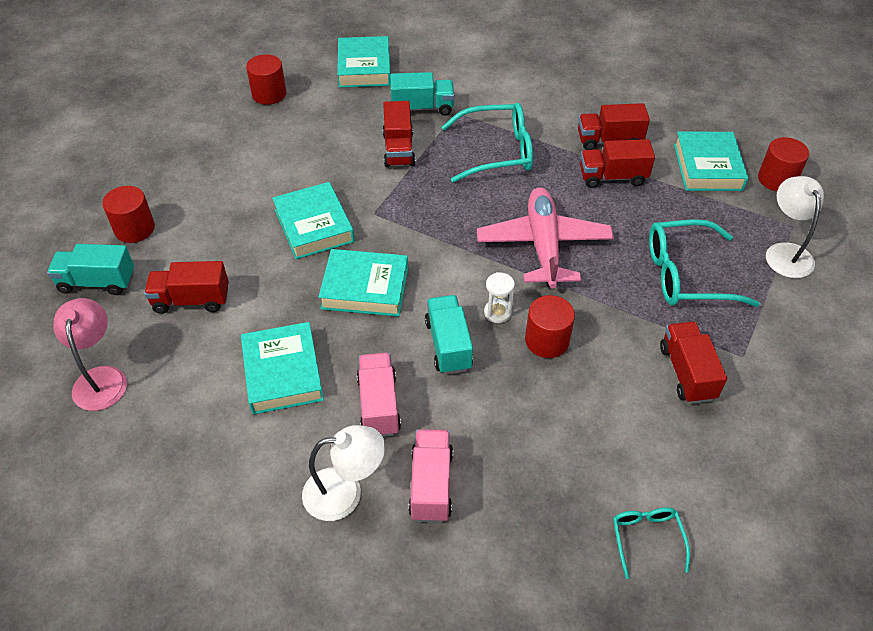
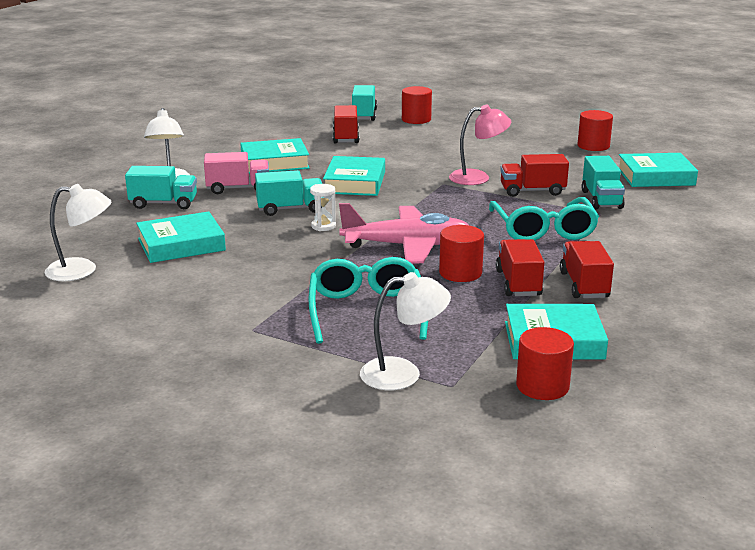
camera: 90 degrees right, 25 degrees down
pink lamp [53,298,127,411] -> pink lamp moved to [449,104,511,185]
turquoise book [272,182,355,259] -> turquoise book moved to [136,211,226,263]
pink truck [408,429,453,523] -> turquoise truck [125,166,197,209]
red cylinder [525,295,575,358] -> red cylinder moved to [439,225,484,282]
turquoise glasses [613,507,690,579] -> white lamp [44,184,111,281]
red truck [660,322,727,404] -> none

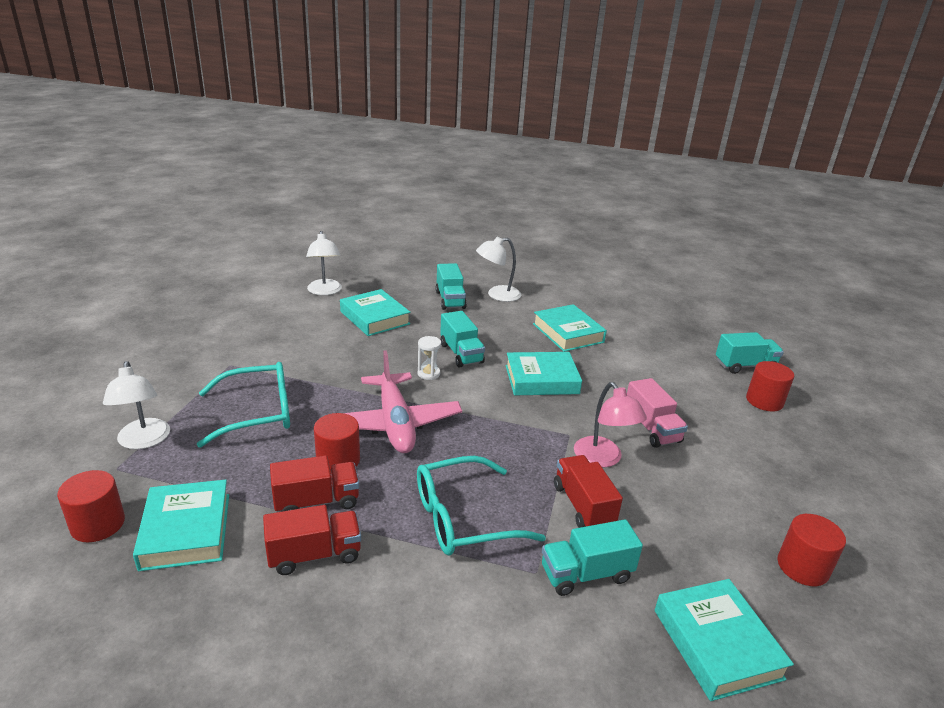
camera: 75 degrees right, 5 degrees up
pink truck [204,152,269,194] -> pink truck moved to [627,378,688,448]
red truck [333,105,359,143] -> none

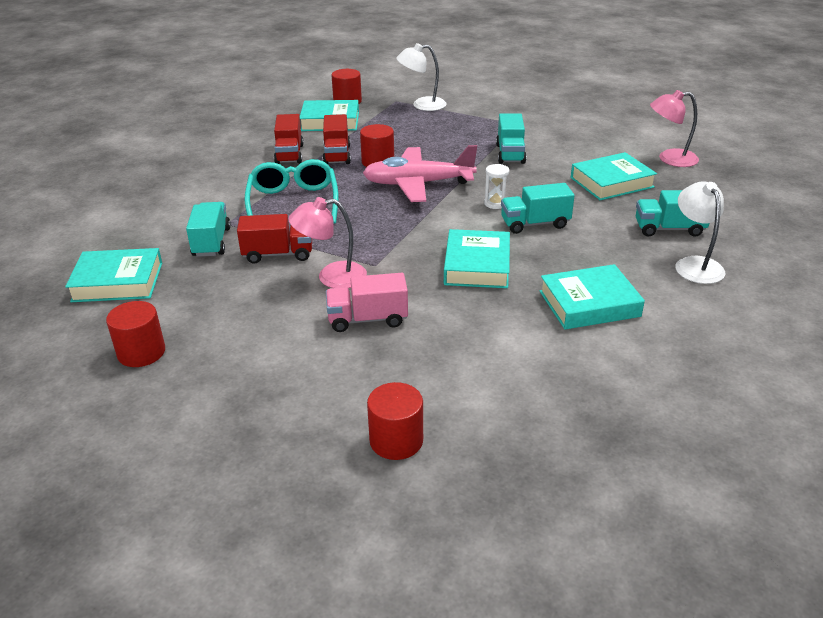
camera: 105 degrees right, 5 degrees up
turquoise glasses [197,362,290,448] -> none
white lamp [306,231,342,295] -> pink lamp [650,90,699,167]
turquoise truck [716,332,784,374] -> turquoise truck moved to [496,113,526,164]

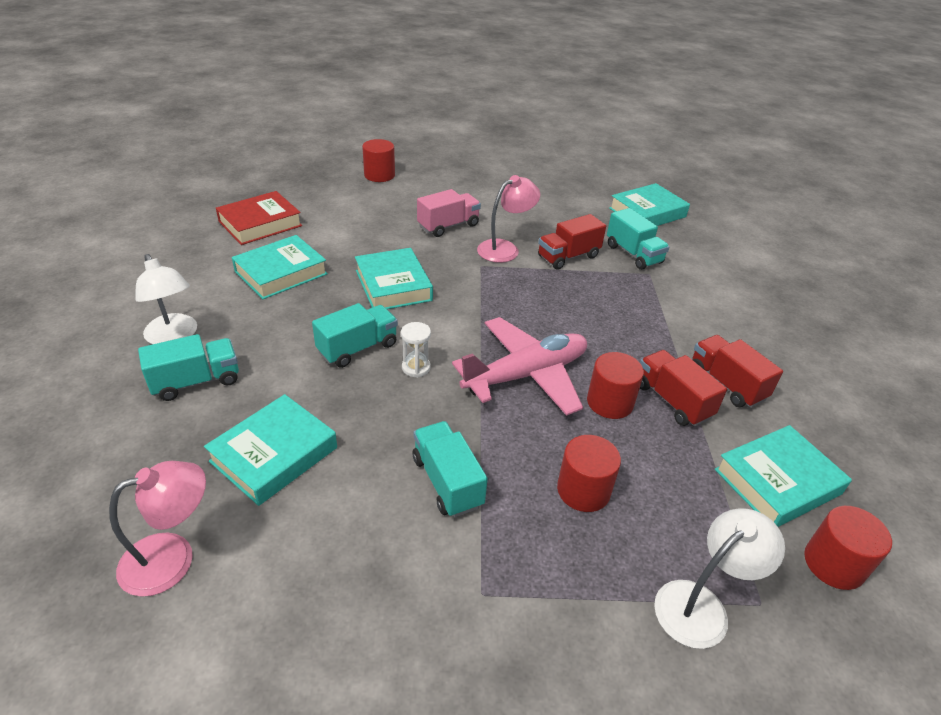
camera: 150 degrees right, 5 degrees up
red cylinder [106,301,165,367] -> red cylinder moved to [557,435,621,512]
turquoise glasses [245,159,338,224] -> none
none -> red book [216,191,302,245]

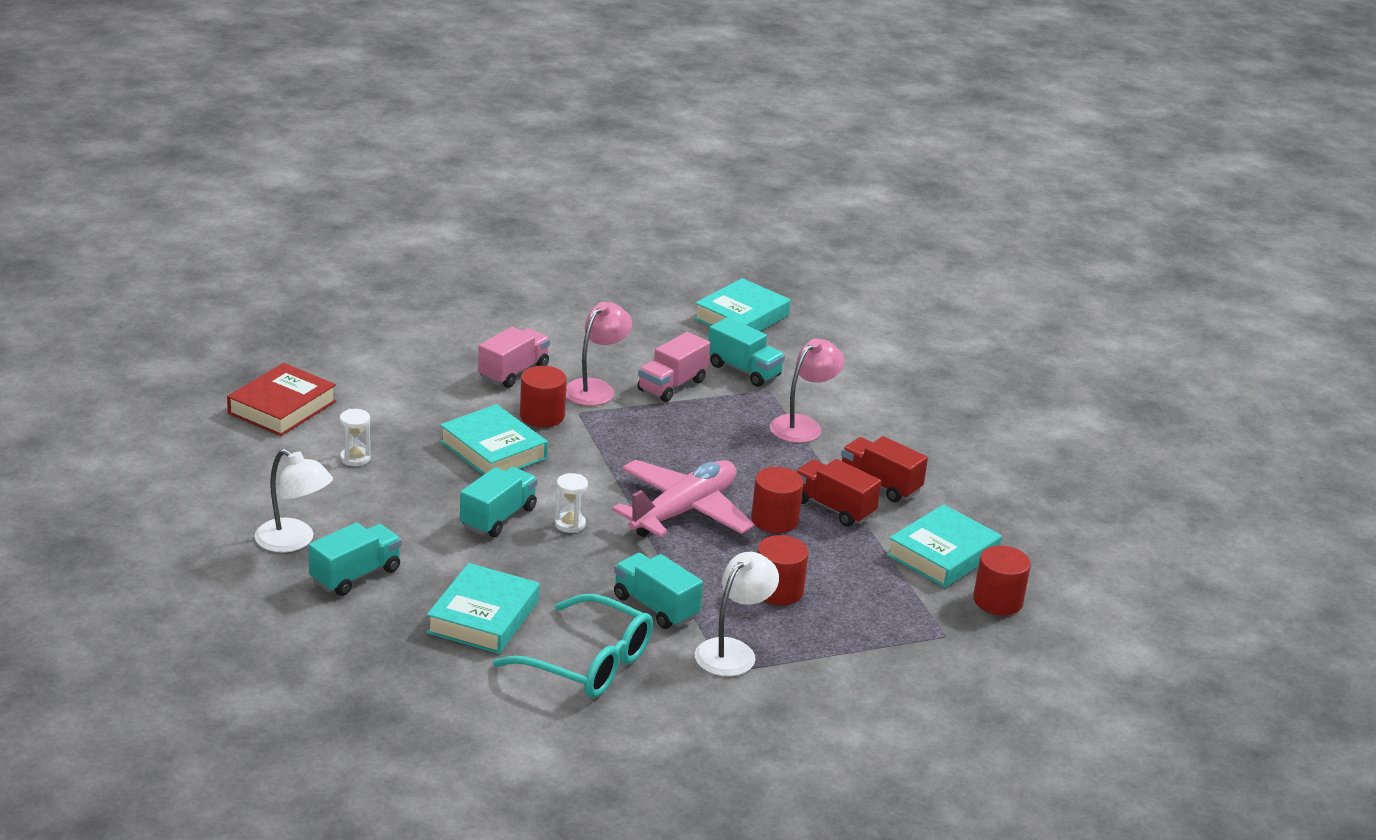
camera: 20 degrees left, 10 degrees down
pink lamp [109,461,206,597] -> pink lamp moved to [770,338,844,443]
turquoise book [232,235,328,299] -> white hourglass [340,409,370,466]
red cylinder [362,139,395,182] -> red cylinder moved to [520,366,567,427]
red truck [538,214,606,270] -> pink truck [638,332,710,402]
white lamp [654,508,785,649] -> white lamp moved to [695,552,779,676]
none -> turquoise glasses [493,594,653,698]

